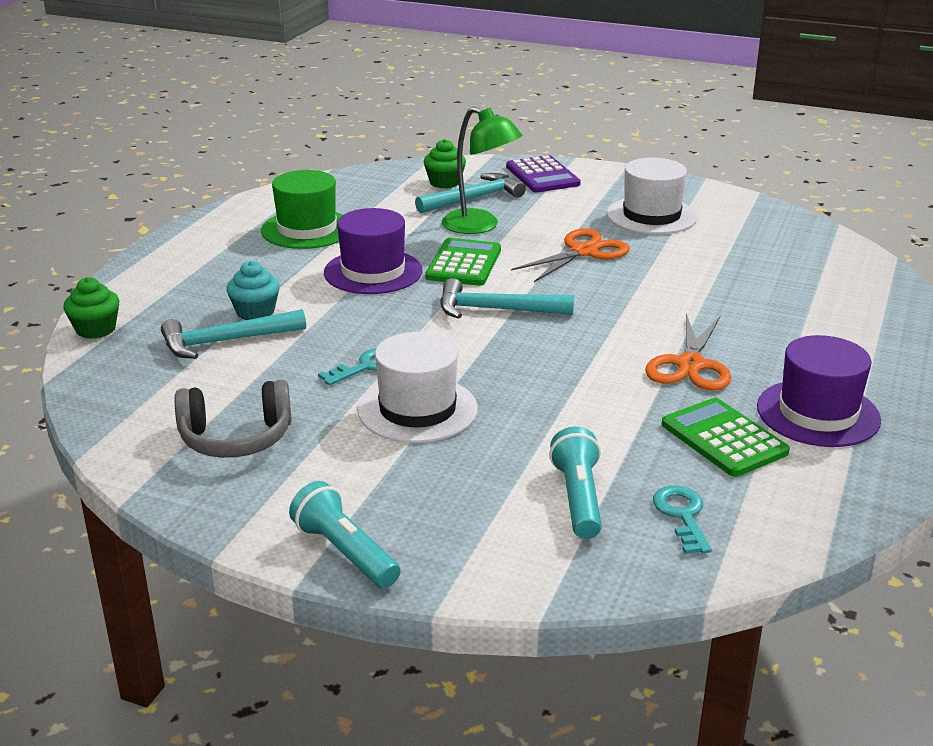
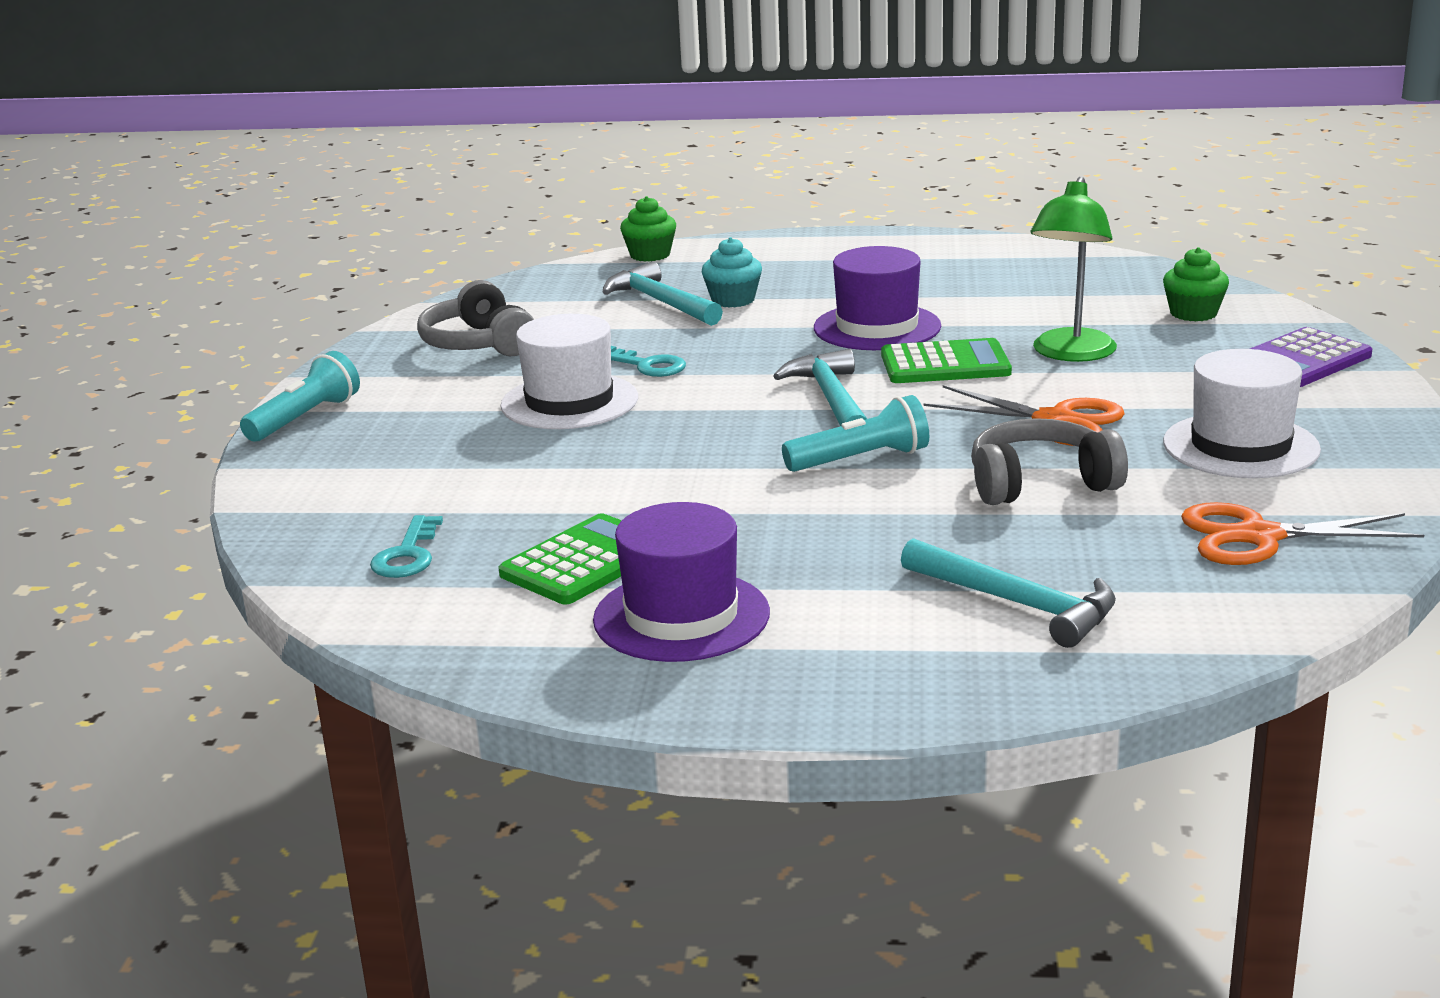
camera: 75 degrees right, 5 degrees down
green hat [261,170,343,249] -> none
turquoise hammer [415,173,526,213] -> turquoise hammer moved to [901,538,1116,648]
turquoise flashlight [549,427,602,539] -> turquoise flashlight moved to [782,395,929,472]
orange scissors [645,314,731,390] -> orange scissors moved to [1181,502,1424,565]
turquoise key [653,486,712,554] -> turquoise key turned 120 degrees clockwise [370,515,443,578]
none -> grey headphones [971,418,1128,505]

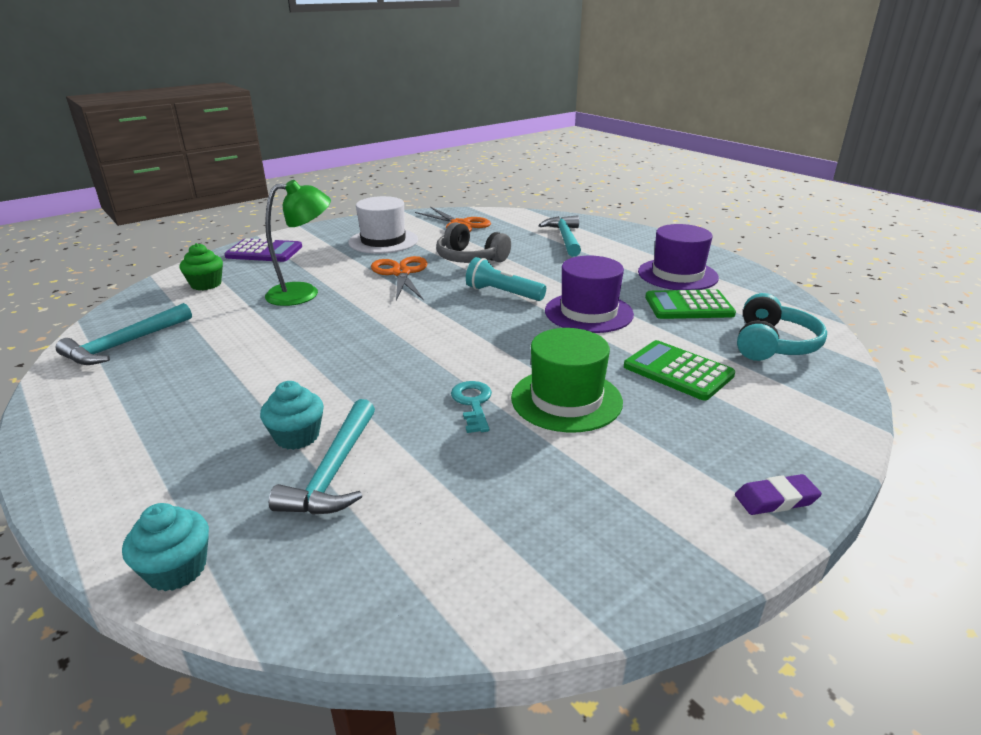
camera: 135 degrees left, 5 degrees up
turquoise flashlight [240,351,360,441] -> purple eraser [735,474,822,515]
turquoise key [370,515,443,578] -> turquoise headphones [737,293,827,361]
grey headphones [417,280,534,356] -> none
white hat [501,314,638,429] -> green hat [511,328,623,432]
green cupcake [620,196,676,262] -> turquoise cupcake [122,503,209,591]
turquoise hammer [774,349,867,426] -> turquoise hammer moved to [56,303,192,365]
purple hat [814,246,941,350] -> purple hat moved to [545,256,634,333]
green calculator [881,338,1012,383] -> green calculator moved to [624,340,735,400]

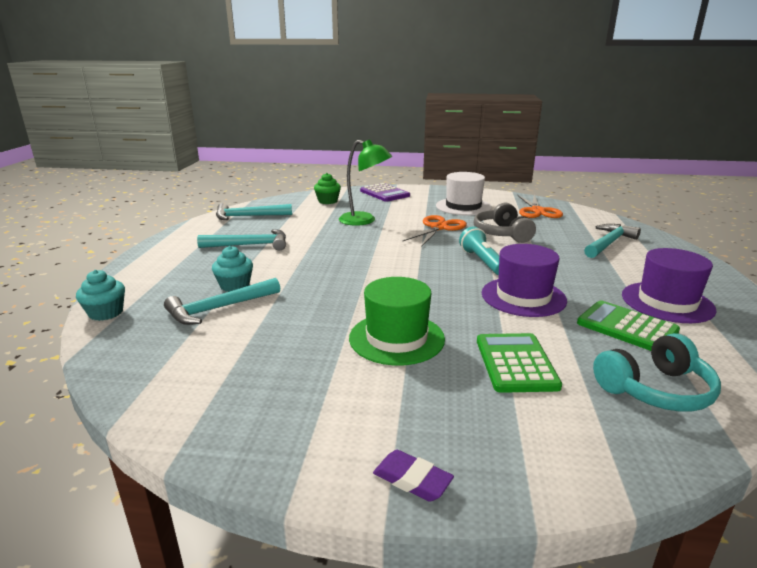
camera: 45 degrees right, 5 degrees down
turquoise key [451,381,492,433] -> none
none -> turquoise hammer [197,229,286,251]

